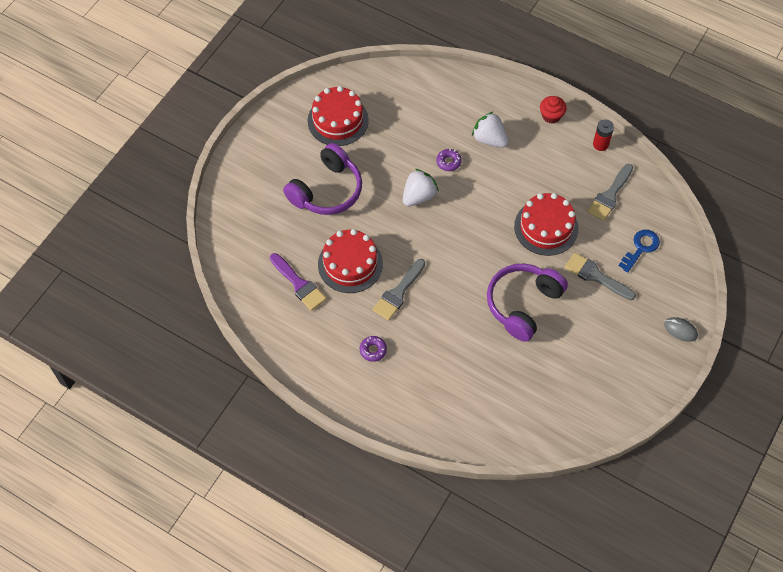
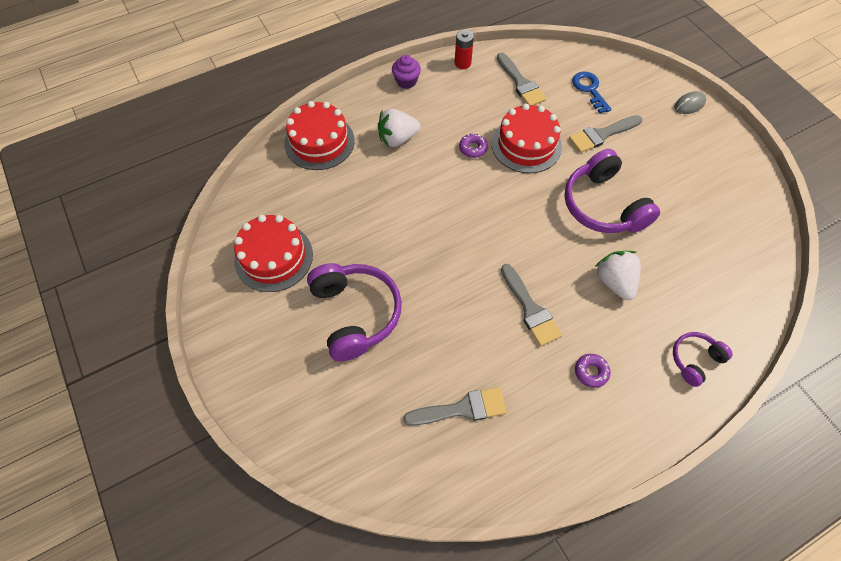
camera: 60 degrees left, 0 degrees up
purple brush [270,253,326,311] -> grey brush [403,387,507,425]
red cake [318,229,383,293] -> red cake moved to [284,101,355,170]
white strawberry [403,169,439,206] -> white strawberry moved to [595,251,641,300]
purple donut [436,149,462,171] -> purple donut moved to [459,133,488,158]
red cupcake [540,96,567,124] -> purple cupcake [392,55,421,89]
none -> purple headphones [673,332,733,387]

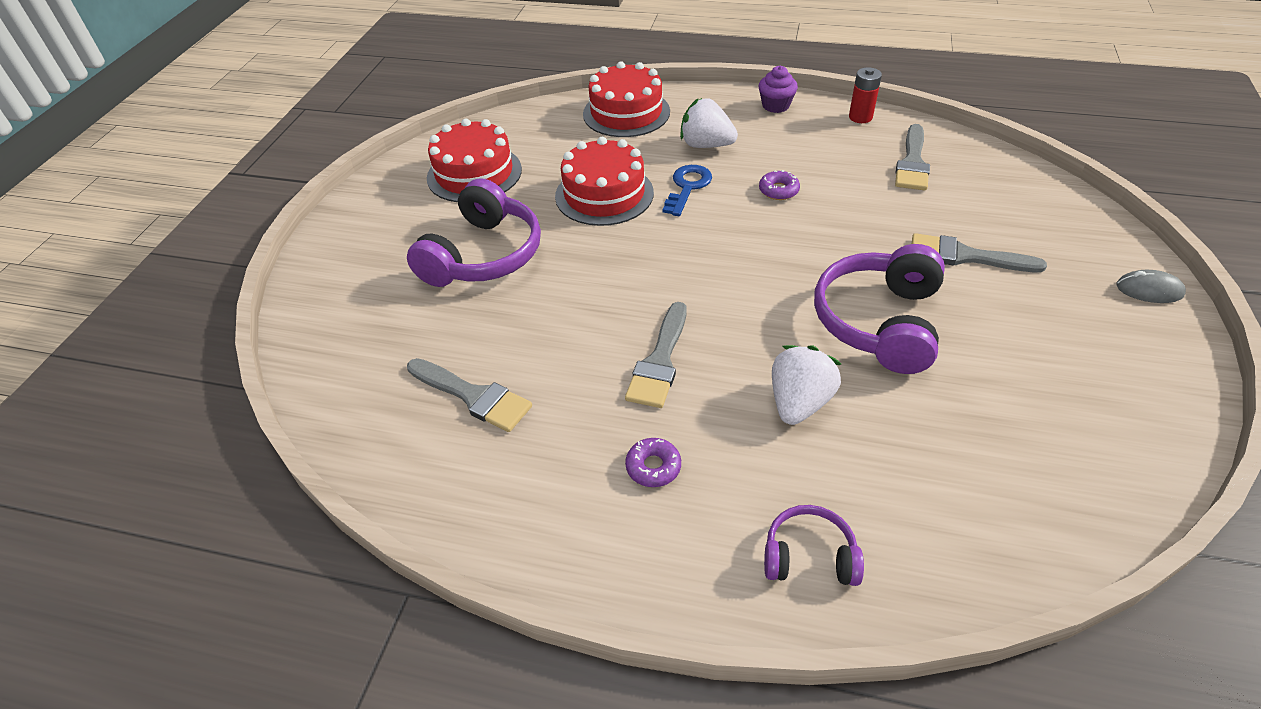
camera: 45 degrees right, 15 degrees down
red cake [492,103,562,173] -> red cake moved to [555,137,654,226]
blue key [572,72,612,114] -> blue key moved to [662,165,712,216]

